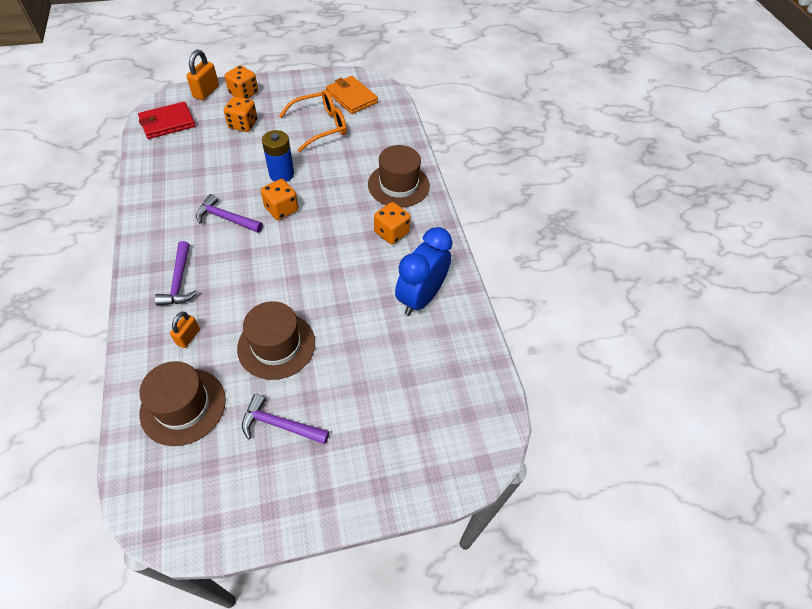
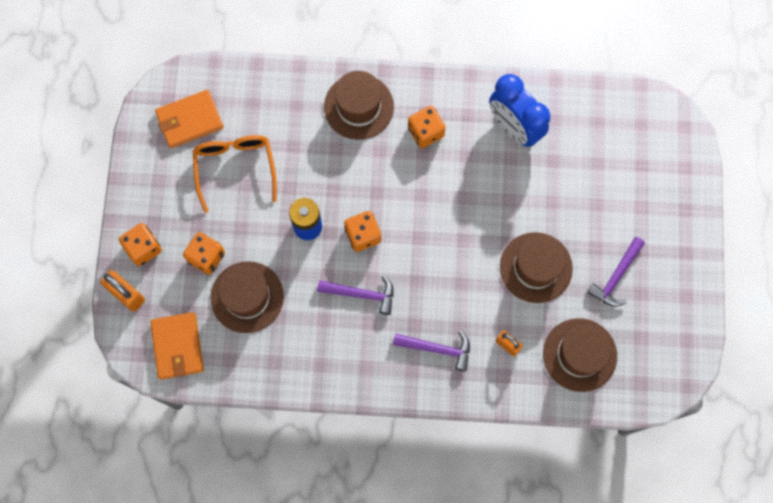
camera: 70 degrees left, 20 degrees up
red wallet [138,102,195,139] -> orange wallet [150,312,204,380]
purple hammer [196,194,263,233] -> purple hammer turned 120 degrees counterclockwise [317,275,393,315]
none -> brown hat [211,261,284,333]

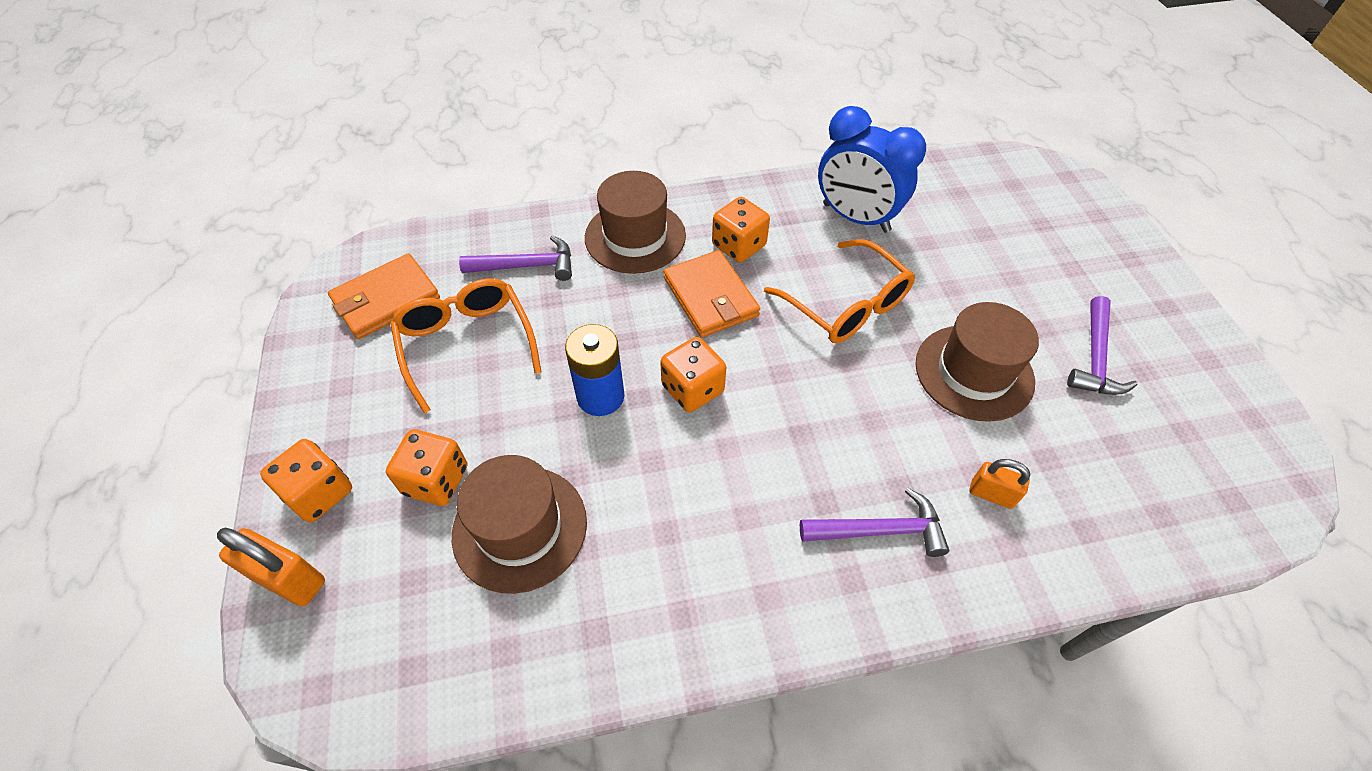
camera: 15 degrees left, 20 degrees down
orange wallet [150,312,204,380] -> orange wallet moved to [663,250,760,337]
purple hammer [317,275,393,315] -> purple hammer moved to [459,235,572,281]
brown hat [543,318,617,392] -> none
none -> orange glasses [764,239,915,343]

